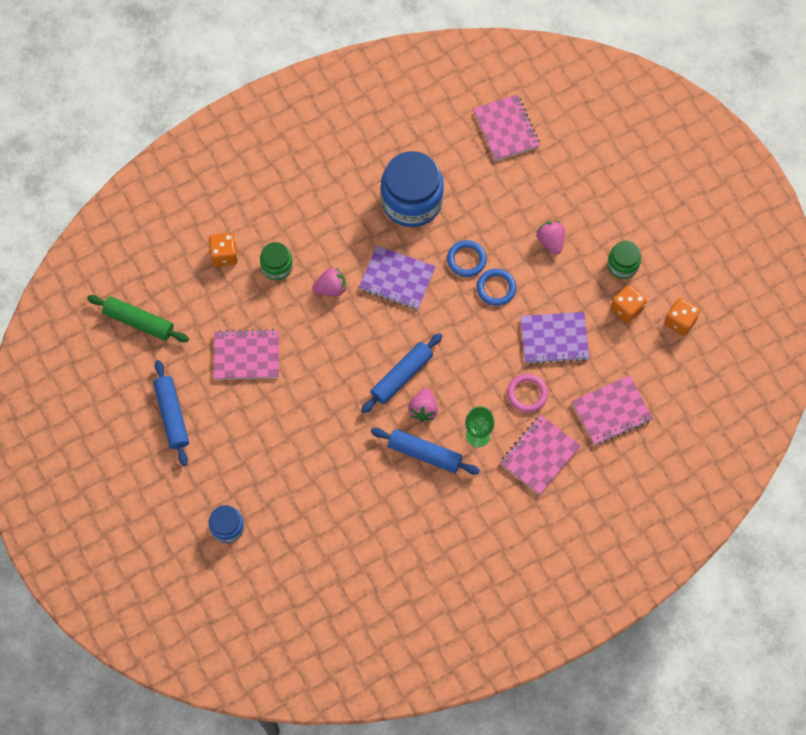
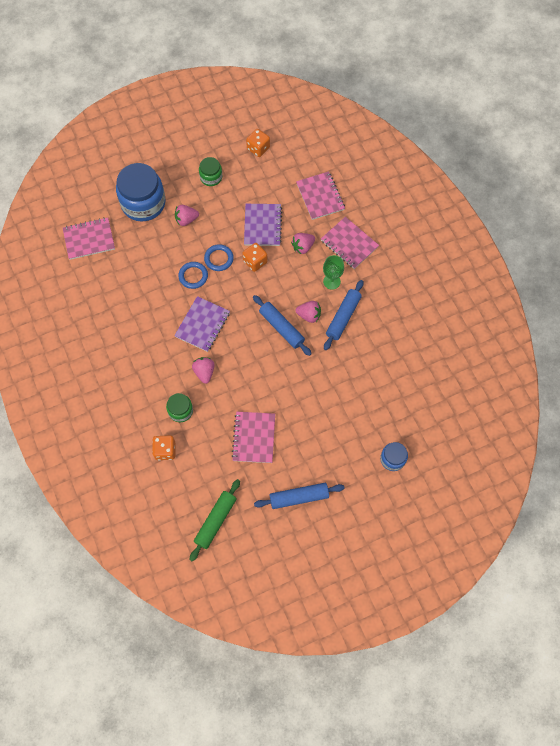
camera: 85 degrees left, 0 degrees up
blue jar [381,151,444,227] -> blue jar moved to [116,163,166,221]
pink ring [507,374,548,412] -> pink strawberry [291,233,315,254]
orange dice [611,285,647,323] -> orange dice moved to [242,243,268,272]

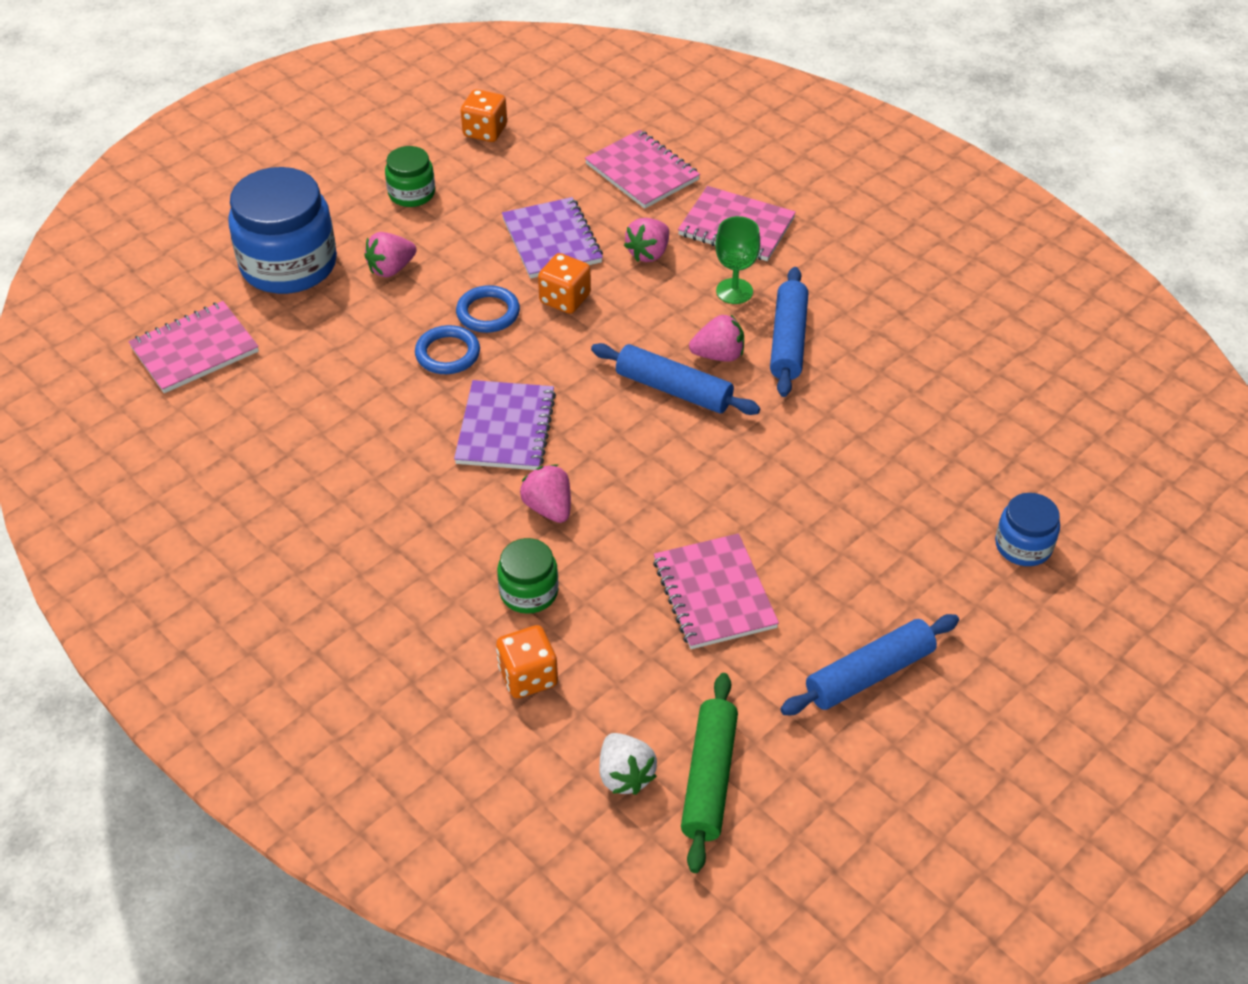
camera: 20 degrees left, 20 degrees down
none -> white strawberry [599,733,657,795]

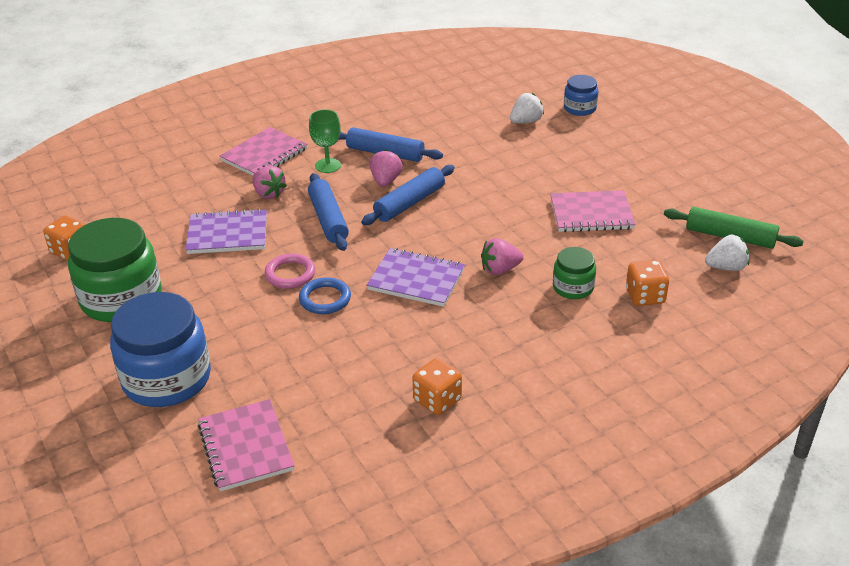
camera: 75 degrees left, 10 degrees down
pink strawberry [364,232,417,278] -> none
green jar [385,146,435,207] -> green jar [68,218,162,322], size x1.97
blue ring [456,285,520,333] -> pink ring [265,253,316,289]
orange dice [538,253,591,314] -> orange dice moved to [412,358,462,415]
pink notebook [585,130,700,209] -> none
blue rolling pin [780,614,959,715] -> blue rolling pin moved to [308,173,349,251]
none -> white strawberry [510,93,544,123]

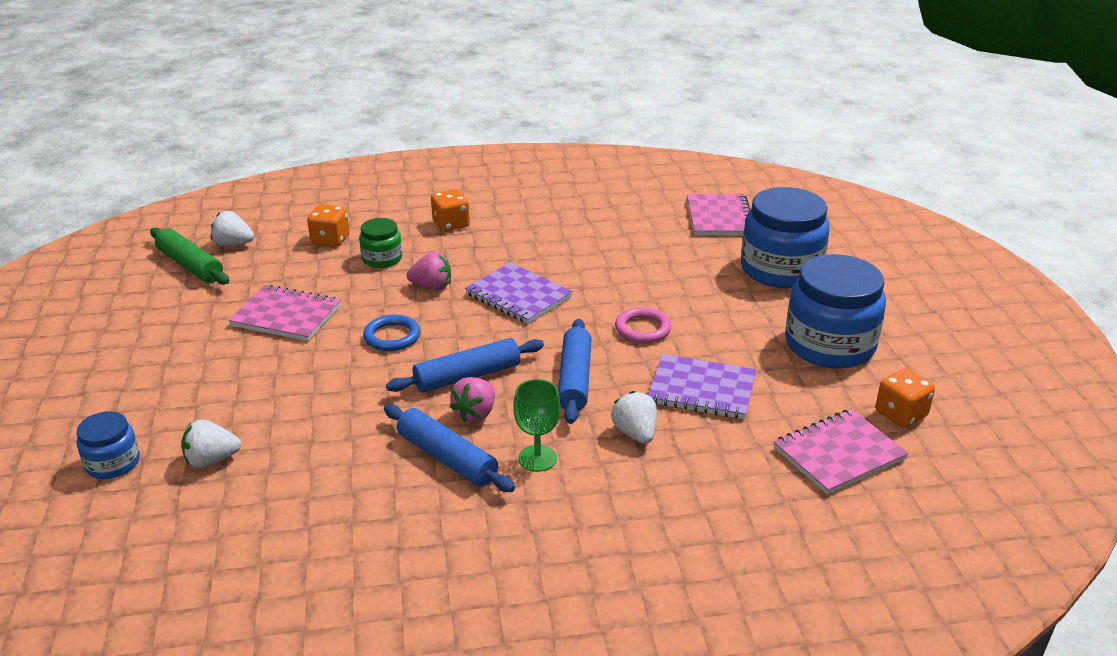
camera: 160 degrees left, 5 degrees down
green jar [68,218,162,322] -> blue jar [785,254,886,369]
pink notebook [220,127,307,176] -> pink notebook moved to [774,409,909,495]
pink strawberry [253,166,287,199] -> white strawberry [611,391,657,444]
blue ring [299,277,351,314] -> blue ring moved to [363,314,420,351]
orange dice [412,358,462,415] -> orange dice moved to [431,189,470,232]

